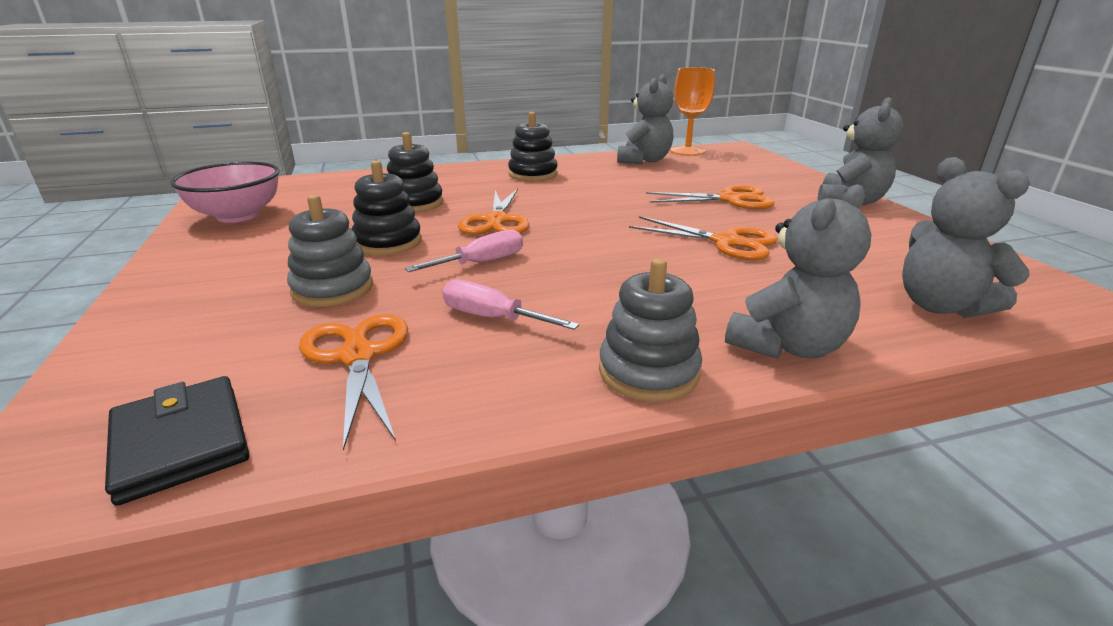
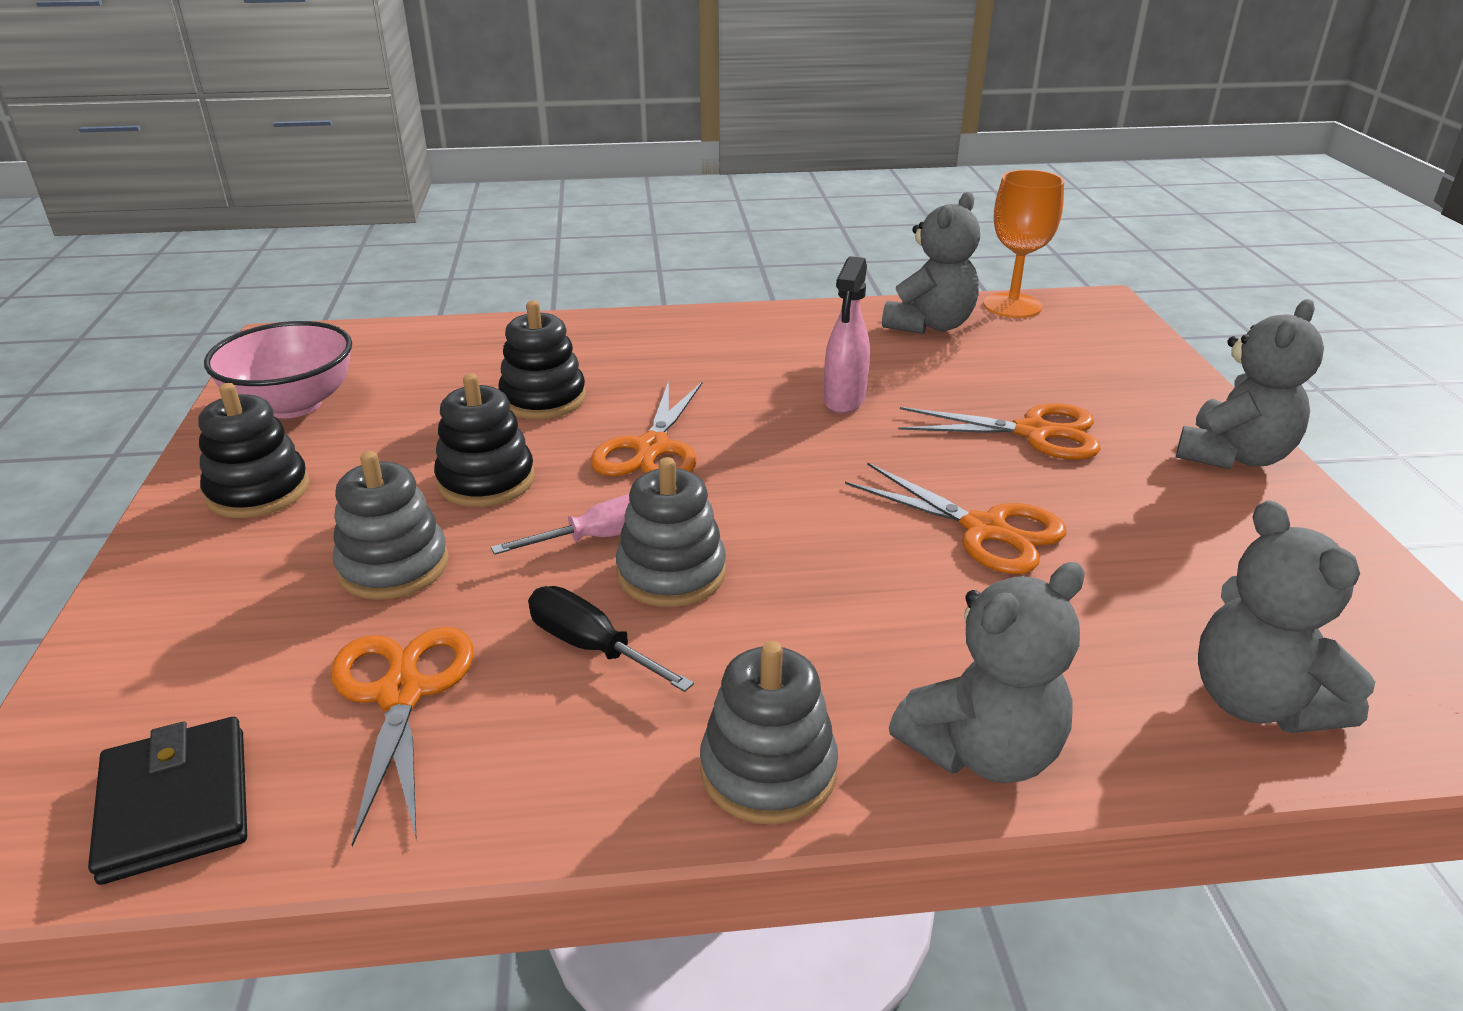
camera: 10 degrees right, 5 degrees up
pink screwdriver [443,280,579,330] -> black screwdriver [528,586,694,692]
black stacking toy [508,112,558,181] -> black stacking toy moved to [198,383,309,518]
none -> grey stacking toy [616,457,726,607]
none -> pink spray bottle [824,256,870,414]

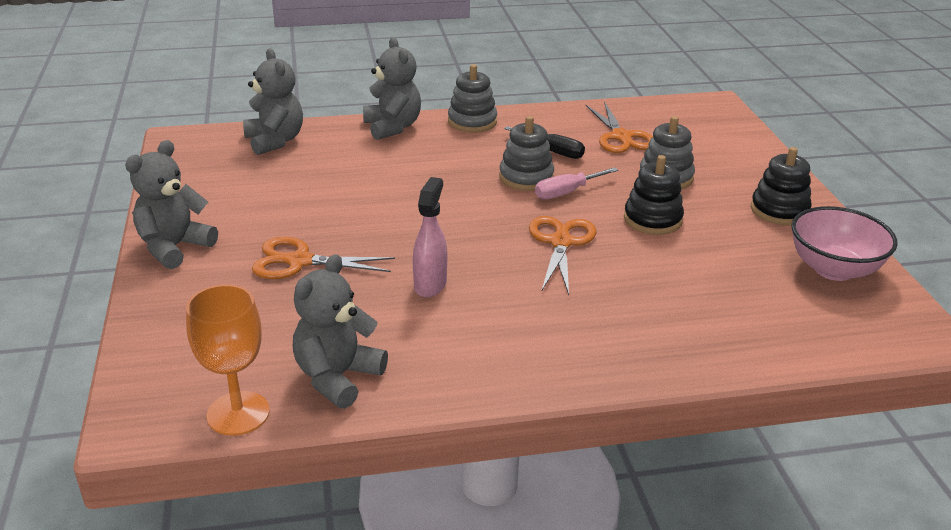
camera: 175 degrees right, 0 degrees up
black wallet [88,717,247,885] -> none
black stacking toy [498,301,586,419] -> none
orange scissors [845,462,1066,574] -> none
grey teddy bear [889,562,1085,783] -> grey teddy bear turned 105 degrees clockwise [363,37,421,140]

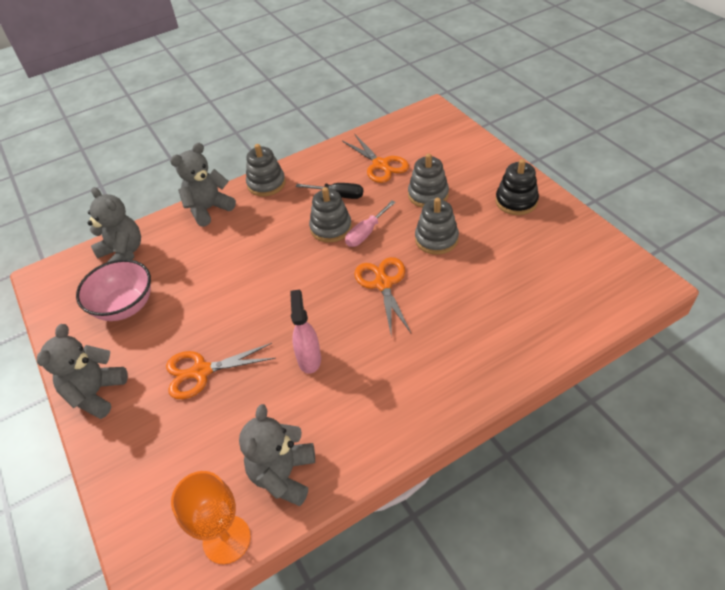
camera: 15 degrees left, 15 degrees up
grey teddy bear [363,37,421,140] -> grey teddy bear turned 90 degrees counterclockwise [170,143,236,227]
black stacking toy [624,155,684,235] -> grey stacking toy [415,198,459,255]
pink bowl [791,206,898,281] -> pink bowl moved to [76,259,151,321]

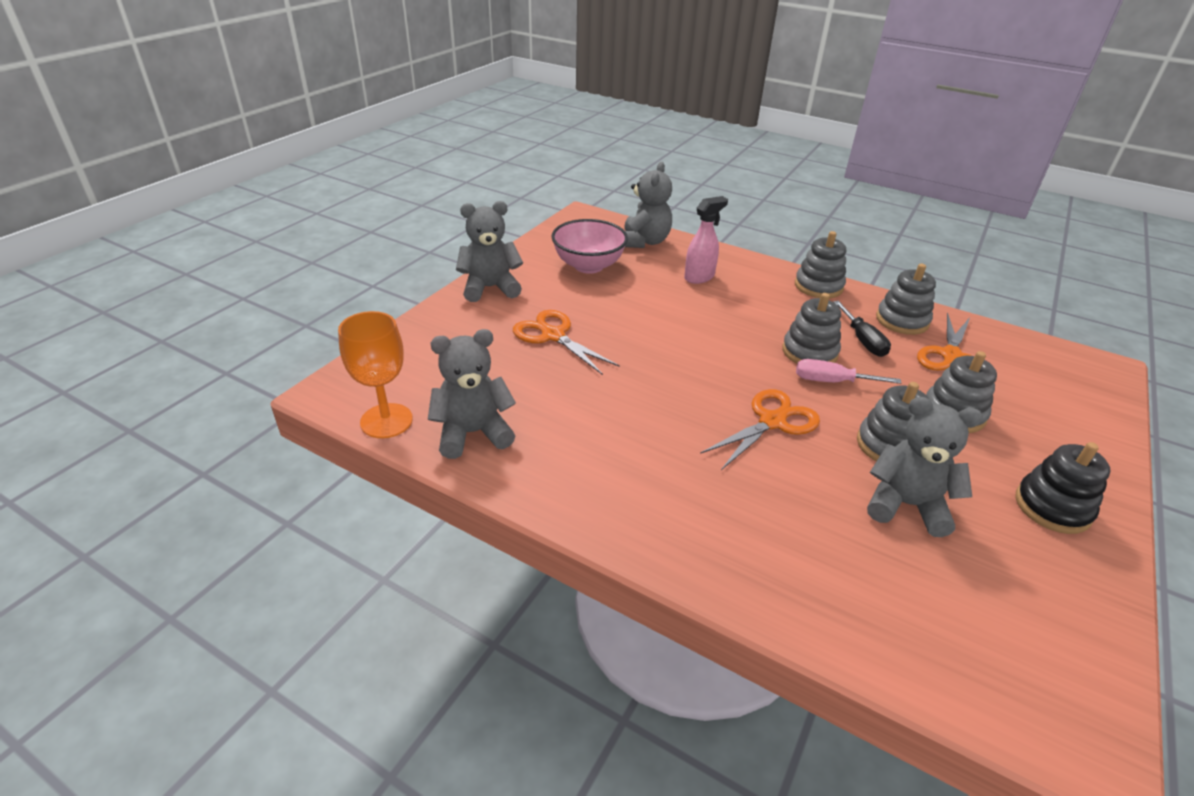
camera: 55 degrees right, 10 degrees down
grey teddy bear [170,143,236,227] -> grey teddy bear moved to [867,397,983,537]
pink spray bottle [290,290,321,374] -> pink spray bottle moved to [684,196,728,284]
none -> grey stacking toy [876,264,936,335]

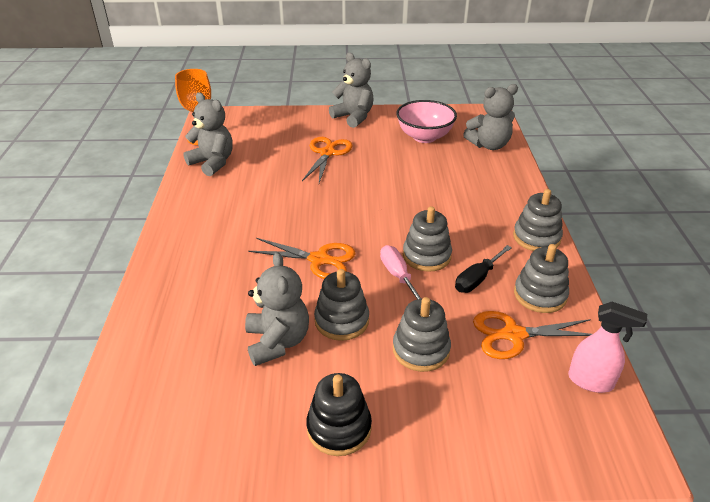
camera: 60 degrees right, 0 degrees up
pink spray bottle [684,196,728,284] -> pink spray bottle moved to [568,302,647,393]

